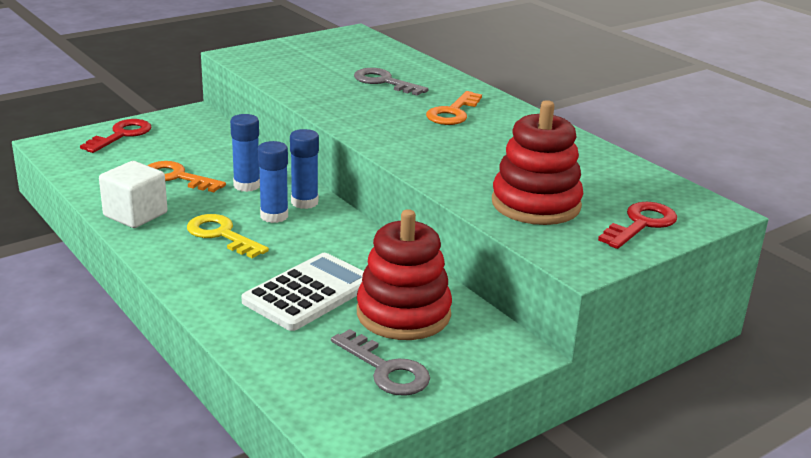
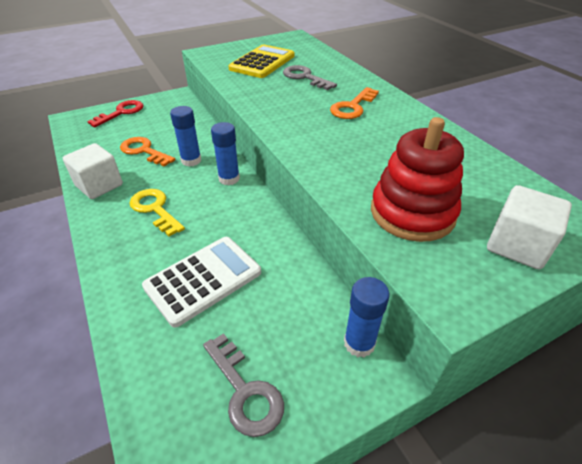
camera: 10 degrees right, 15 degrees up
blue glue stick [258,141,288,223] -> blue glue stick moved to [344,277,390,357]
red stacking toy [357,209,452,340] -> none
red key [598,202,677,249] -> white cube [487,185,572,269]
none -> yellow calculator [228,44,295,78]

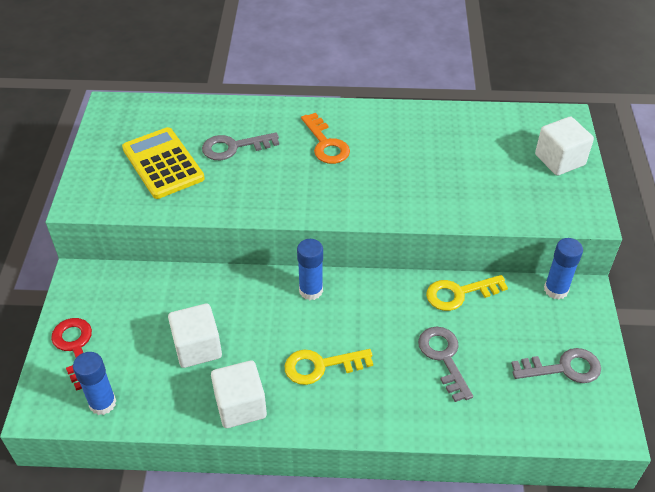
camera: 60 degrees left, 5 degrees up
orange key [120,137,175,167] -> white cube [168,303,222,368]
white calculator [142,237,261,328] -> grey key [418,327,473,402]
blue glue stick [170,106,201,167] -> blue glue stick moved to [73,352,116,415]
red stacking toy [371,117,464,242] -> none
none -> yellow key [426,275,508,311]

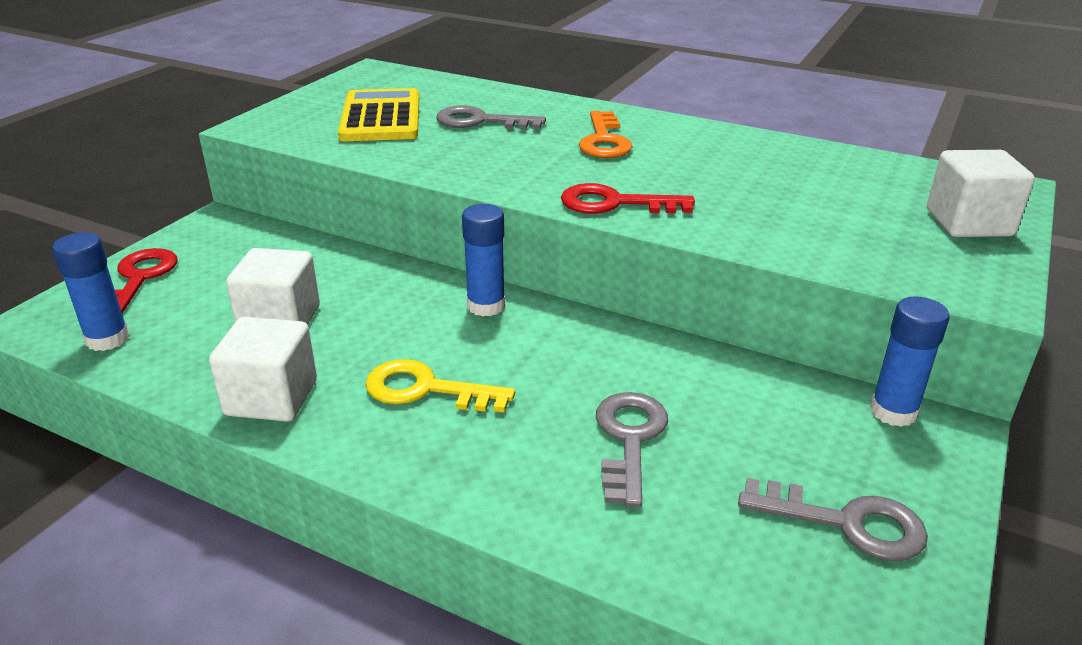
camera: 25 degrees right, 15 degrees down
yellow key [426,275,508,311] -> none
none -> red key [561,183,695,214]

